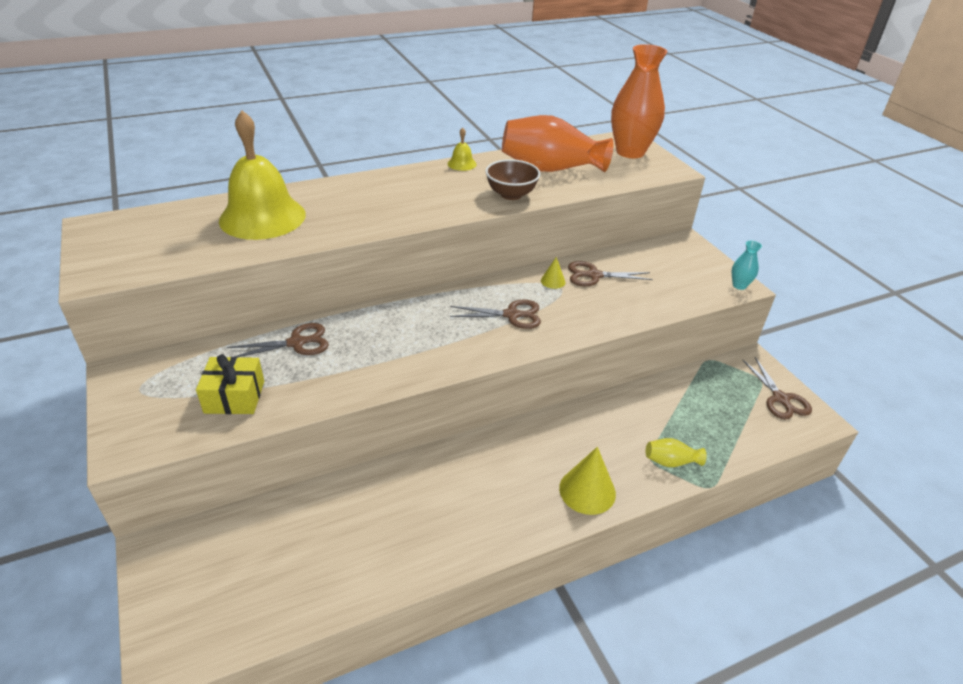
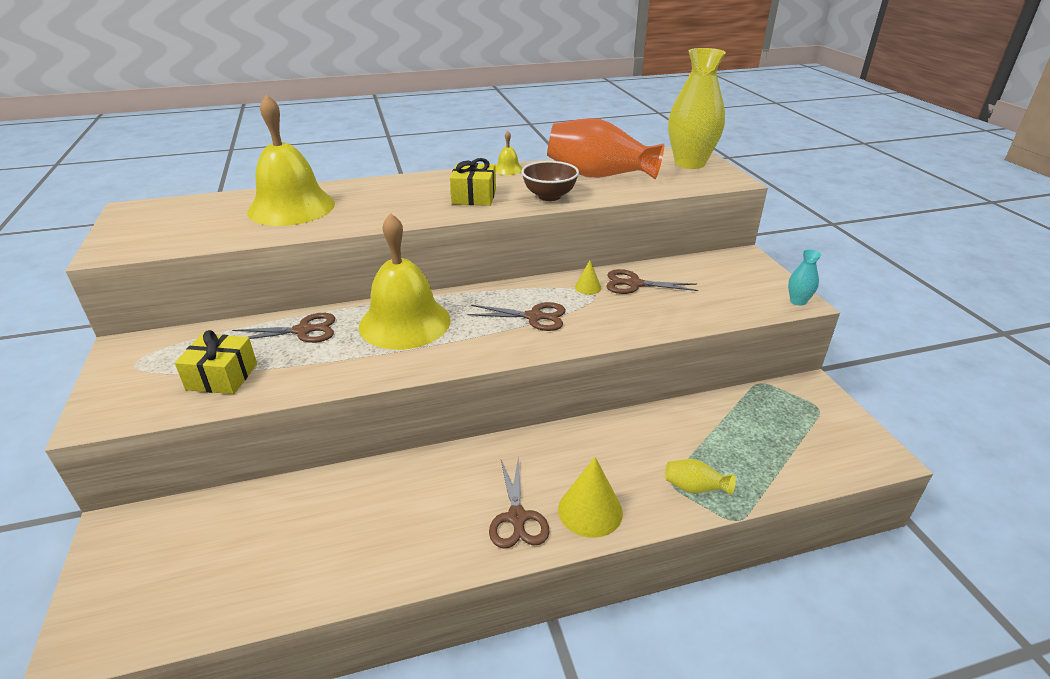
camera: 10 degrees right, 5 degrees down
orange vase [611,44,667,158] -> yellow vase [668,48,726,169]
brown scissors [743,357,812,419] -> brown scissors moved to [489,458,550,549]
none -> yellow bell [359,213,451,350]
none -> yellow gift [450,158,496,206]

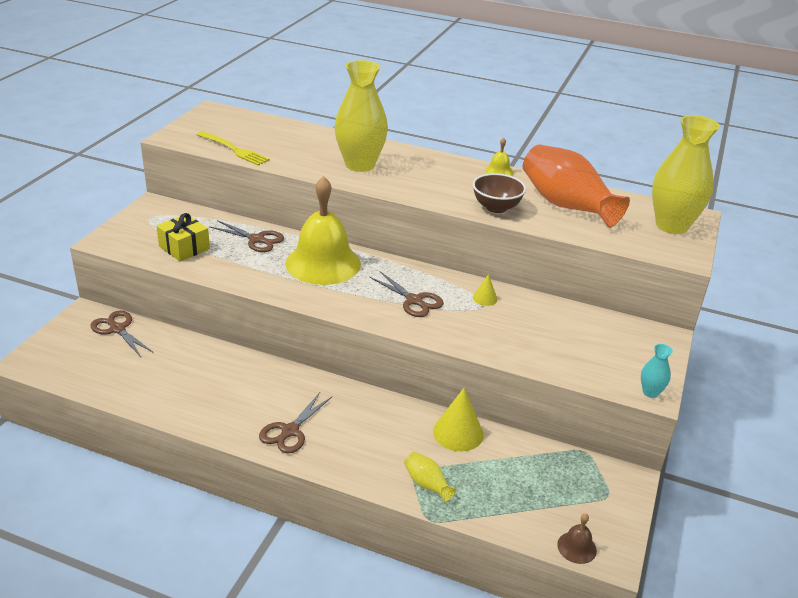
camera: 35 degrees right, 0 degrees up
yellow bell [247,94,335,226] -> none
yellow gift [450,158,496,206] -> none
yellow cone [558,457,623,538] -> yellow cone moved to [433,388,484,451]
brown scissors [606,269,698,294] -> brown scissors moved to [90,310,154,357]
none -> yellow fork [197,131,270,165]
none -> yellow vase [334,60,388,172]
none -> brown bell [557,514,597,564]

